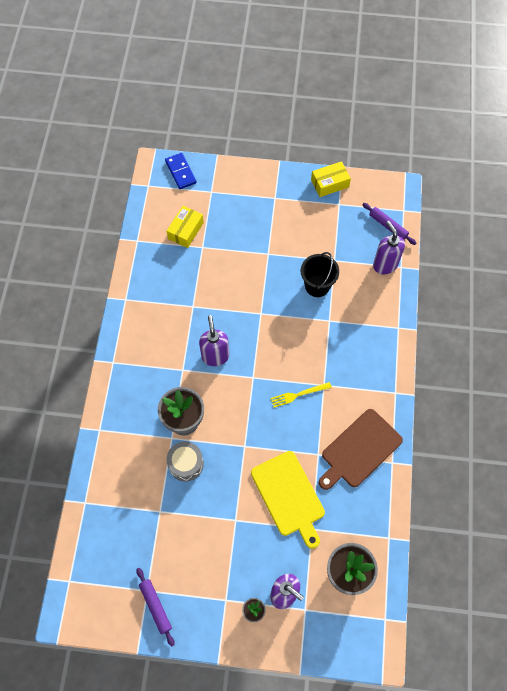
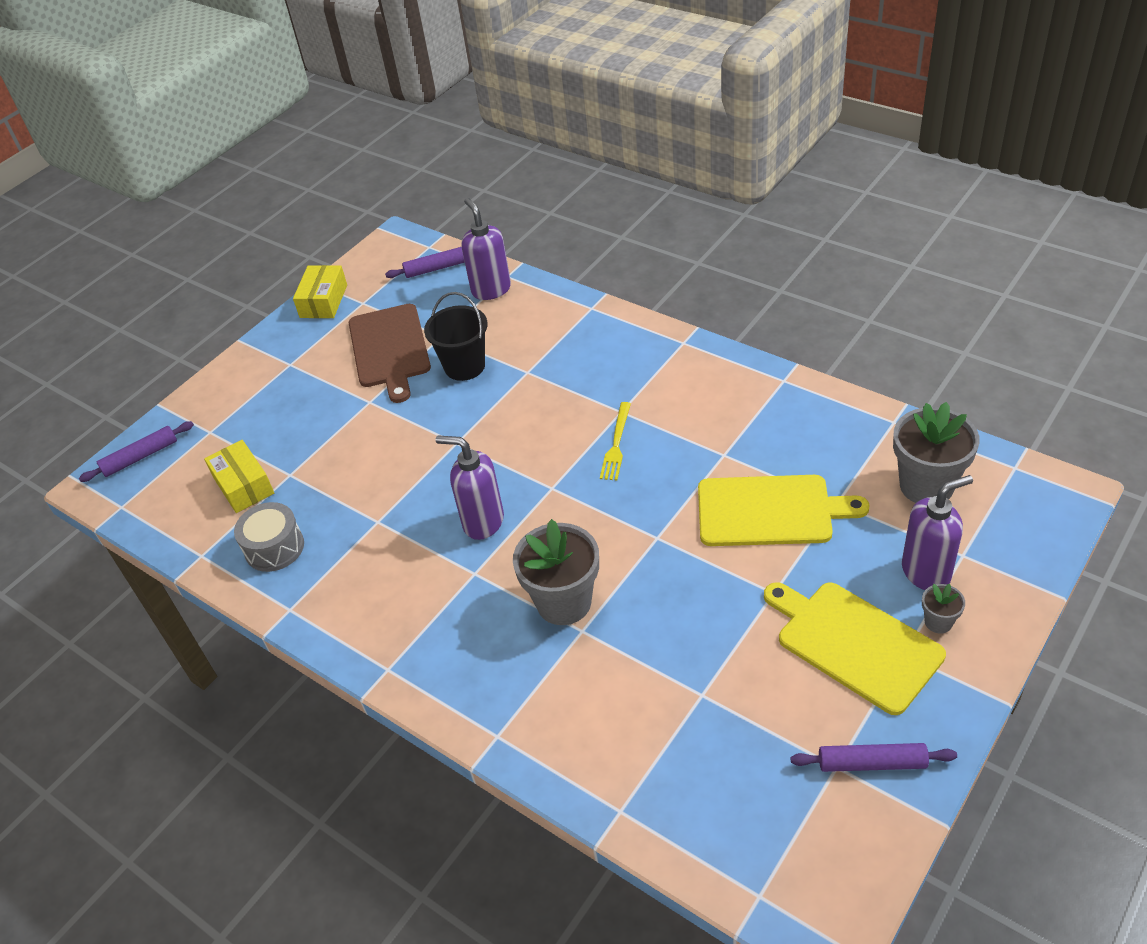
camera: 55 degrees left, 20 degrees down
blue domino [165,153,197,189] -> purple rolling pin [79,421,194,482]
grey drum [166,442,204,482] -> grey drum moved to [234,502,304,572]
brown cutting board [319,409,403,490] -> brown cutting board moved to [349,304,431,403]
purple soap dispenser [373,221,405,274] -> purple soap dispenser turned 60 degrees clockwise [462,198,511,300]
none -> yellow cutting board [764,582,946,715]

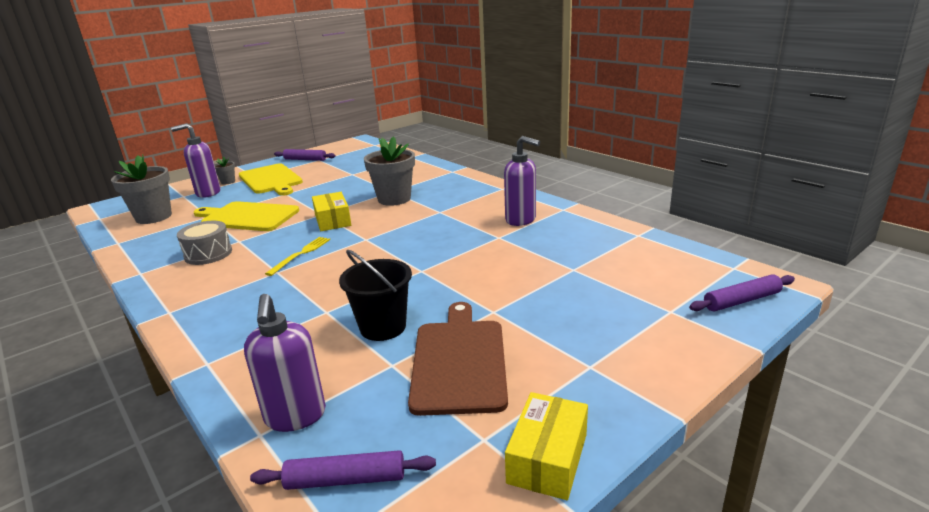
camera: 170 degrees left, 20 degrees down
yellow box [204,440,274,513] -> yellow box moved to [312,192,351,231]
grey drum [234,502,304,572] -> grey drum moved to [177,221,232,265]
purple soap dispenser [436,435,504,540] -> purple soap dispenser moved to [504,136,540,226]

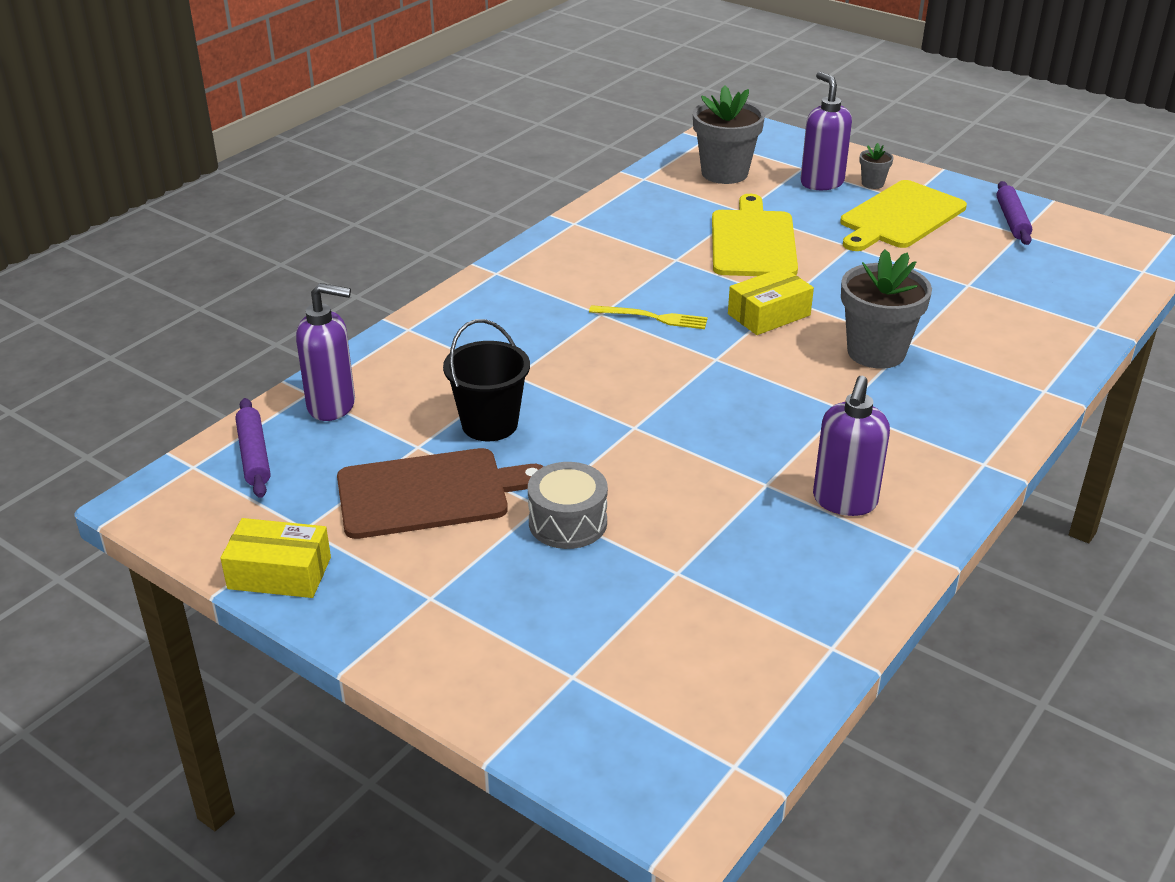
camera: 75 degrees right, 10 degrees up
grey drum [177,221,232,265] -> grey drum moved to [528,462,608,549]
purple soap dispenser [244,294,326,432] -> purple soap dispenser turned 150 degrees counterclockwise [296,283,355,421]
purple rolling pin [689,274,795,311] -> none

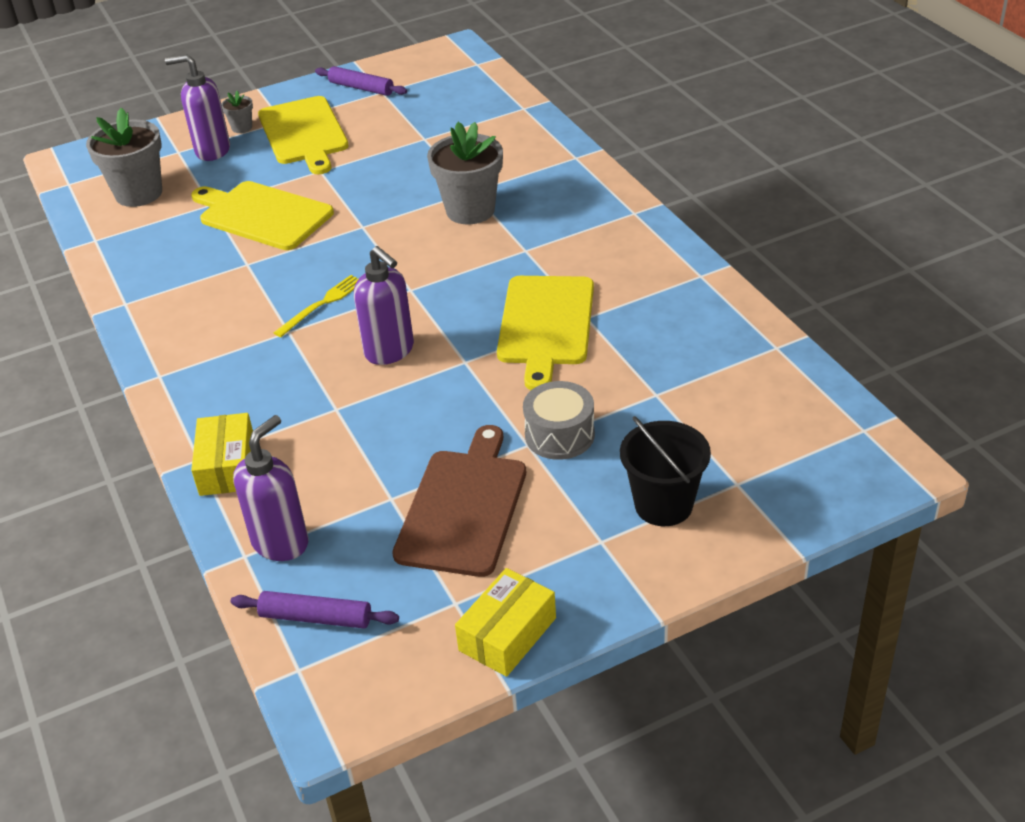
camera: 60 degrees left, 5 degrees up
black bucket [443,319,530,441] -> black bucket moved to [620,416,711,526]
yellow box [728,267,814,335] -> yellow box moved to [191,413,253,496]
purple soap dispenser [813,376,890,516] -> purple soap dispenser moved to [354,246,414,365]
none -> yellow cutting board [497,276,594,390]

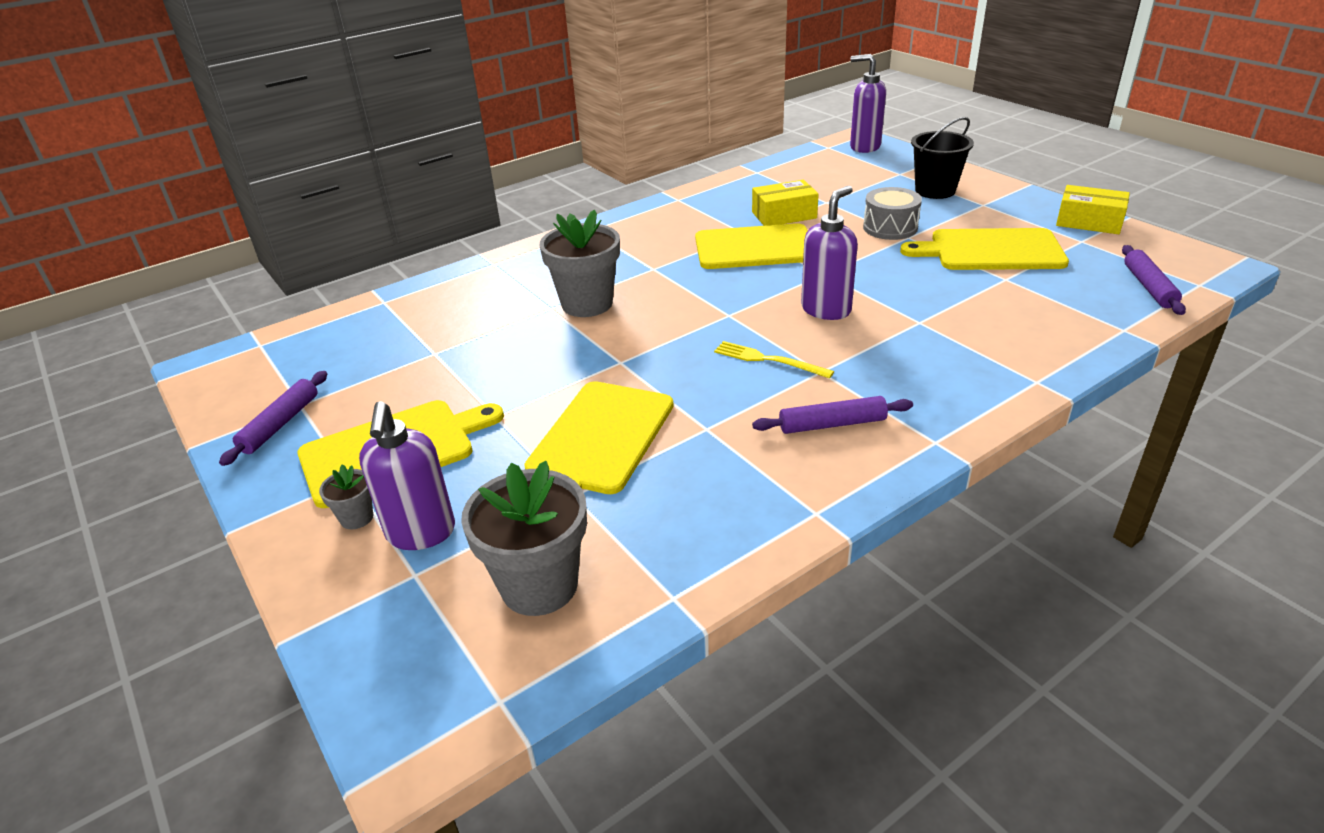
camera: 100 degrees left, 5 degrees down
yellow box [191,413,253,496] -> yellow box moved to [752,180,819,226]
purple soap dispenser [233,415,308,561] -> purple soap dispenser moved to [850,54,886,153]
brown cutting board [393,425,526,577] -> yellow cutting board [900,228,1069,270]
none -> purple rolling pin [752,396,913,434]

